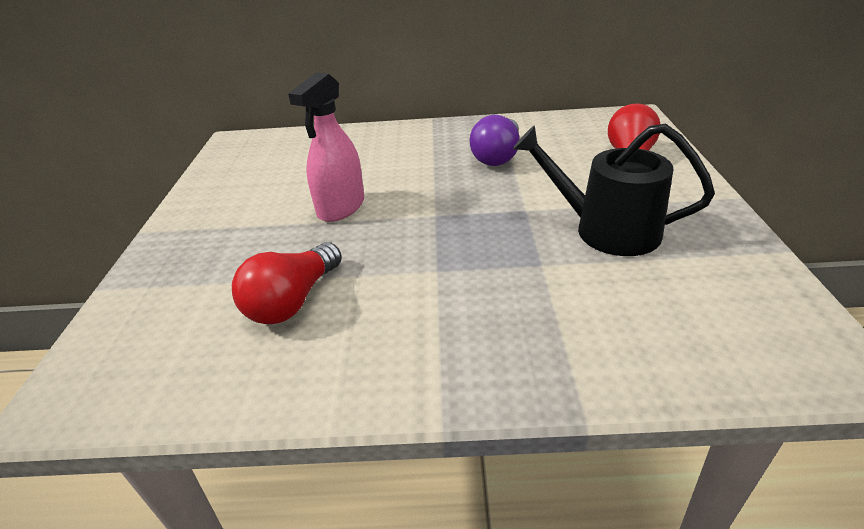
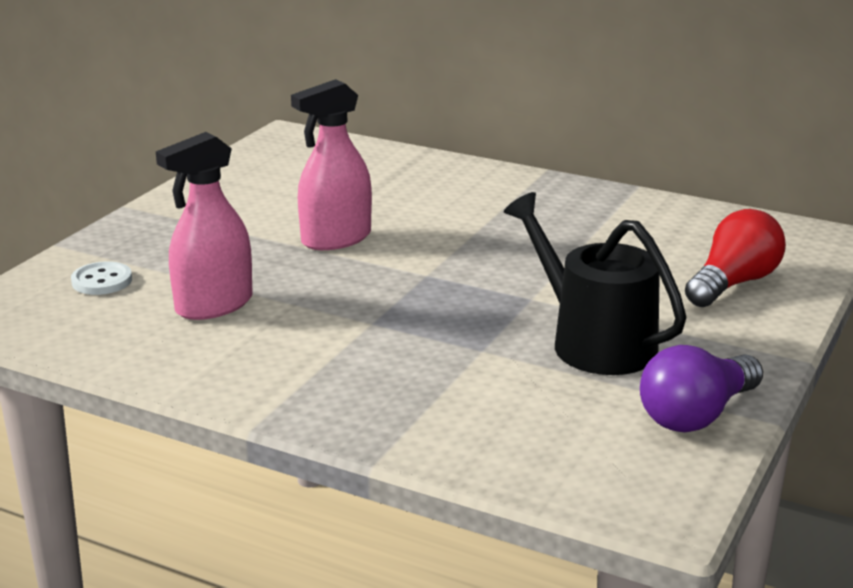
camera: 25 degrees right, 10 degrees down
red light bulb [232,242,342,324] -> pink spray bottle [156,132,253,320]
purple light bulb [470,115,520,166] -> purple light bulb moved to [640,345,763,432]
none -> white button [71,261,132,295]

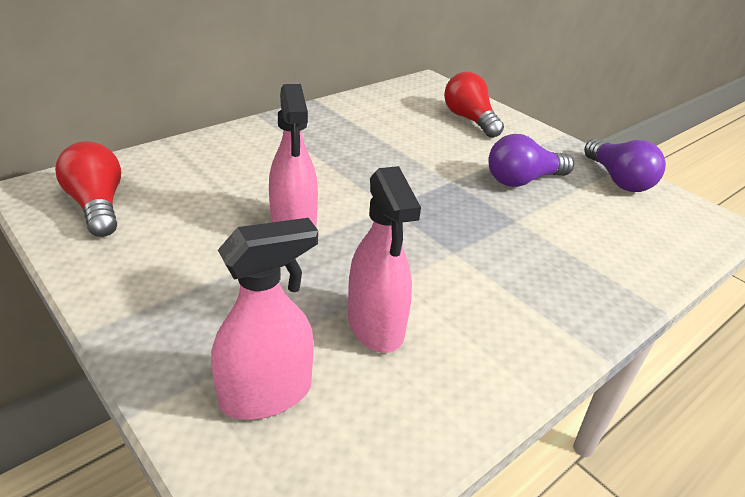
camera: 70 degrees left, 10 degrees up
white button [71,261,132,295] -> pink spray bottle [211,218,318,420]
black watering can [504,192,686,375] -> purple light bulb [488,134,574,187]
none -> red light bulb [55,141,121,237]

